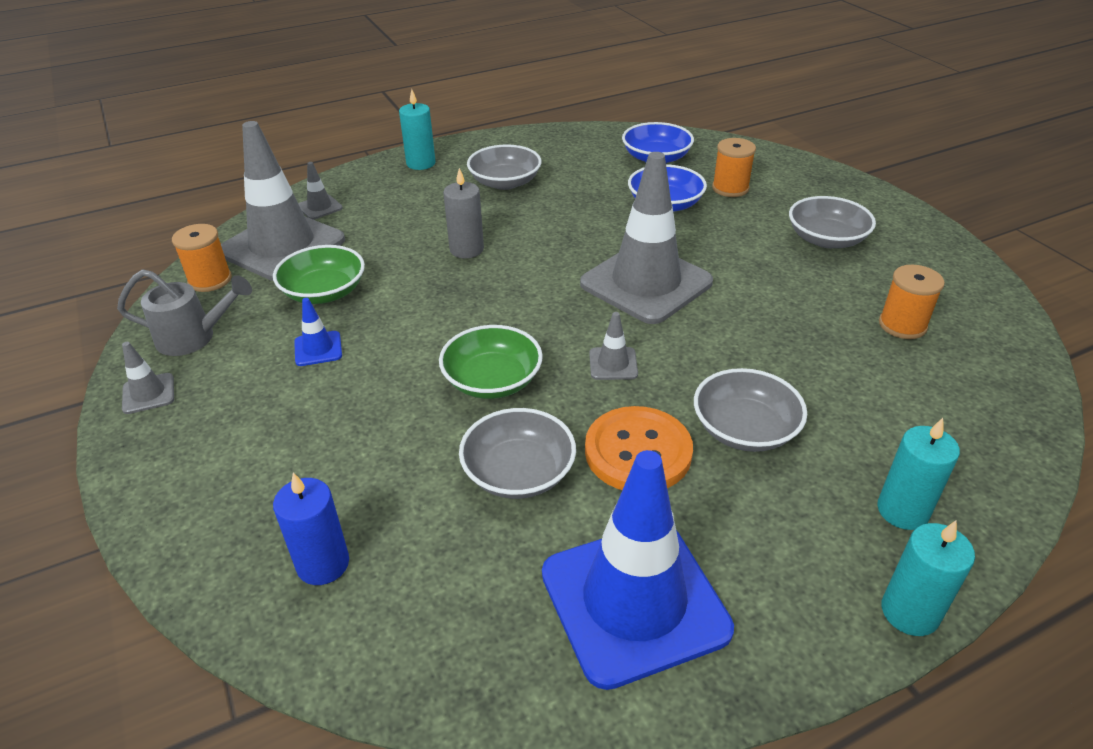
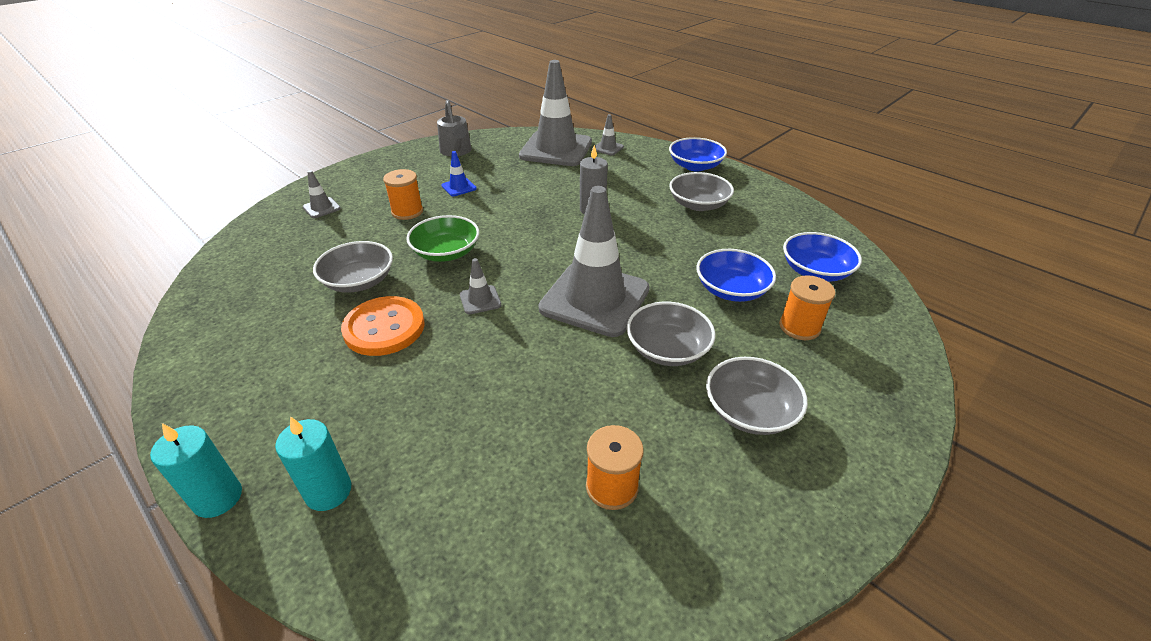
camera: 70 degrees right, 0 degrees up
grey traffic cone [122,342,174,414] -> grey traffic cone moved to [303,170,341,218]
orange spool [172,224,232,292] -> orange spool moved to [383,169,423,220]
green bowl [273,245,365,304] -> none
blue candle [273,472,349,585] -> none
turquoise candle [399,89,436,170] -> blue bowl [669,137,727,172]
blue traffic cone [542,450,734,690] -> none
grey bowl [694,368,807,452] -> grey bowl moved to [627,302,715,366]

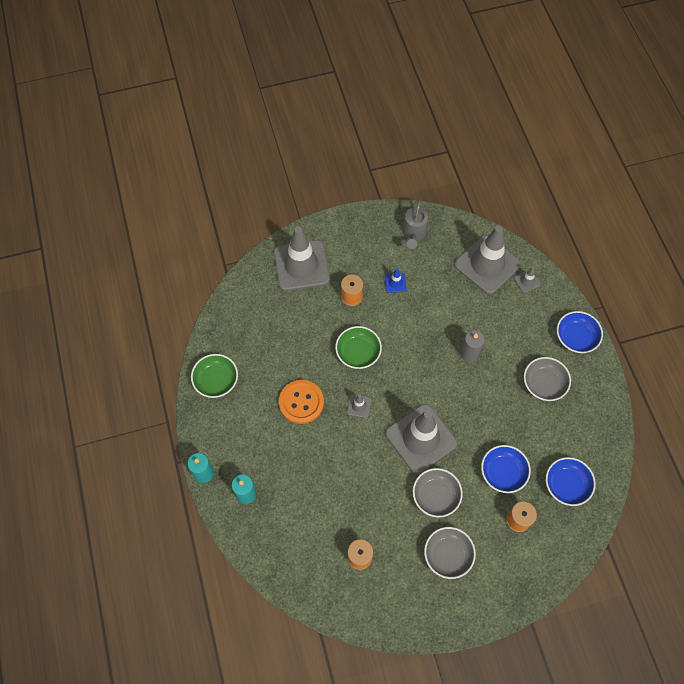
camera: 30 degrees right, 25 degrees up
grey traffic cone [303,170,341,218] -> grey traffic cone [274,227,330,291], size x2.48
grey bowl [313,241,393,293] -> none
none -> green bowl [191,354,238,398]

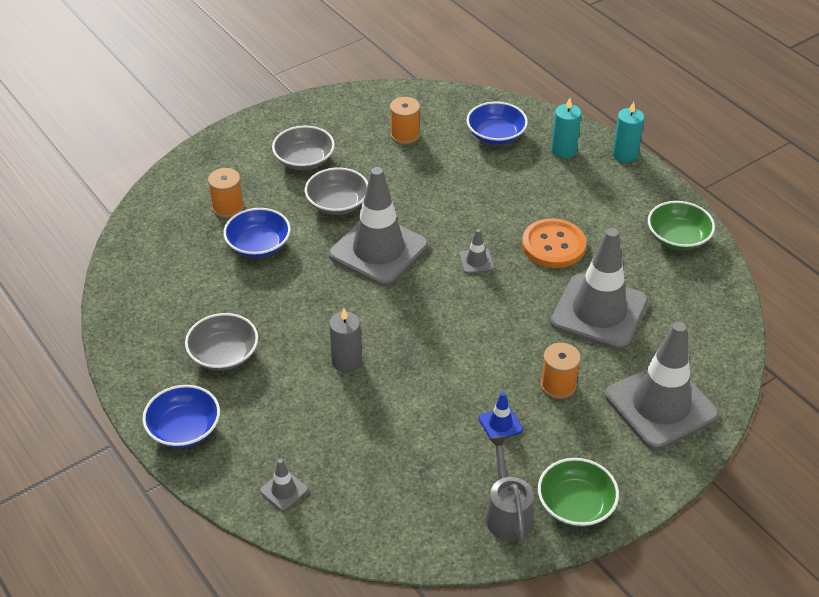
camera: 160 degrees right, 20 degrees down
green bowl [335,326,382,369] -> green bowl moved to [538,458,619,527]
grey traffic cone [454,225,521,294] -> grey traffic cone moved to [550,228,648,350]
blue bowl [546,457,596,506] -> blue bowl moved to [466,102,528,145]

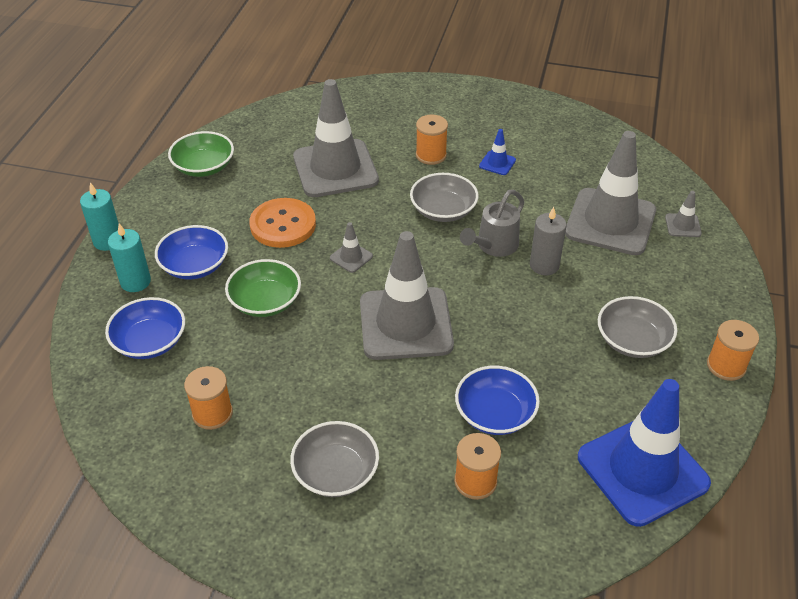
camera: 130 degrees left, 0 degrees up
blue bowl [143,385,220,448] -> blue bowl moved to [155,225,228,279]
grey bowl [305,167,368,215] -> grey bowl moved to [410,173,479,222]
grey watering can [485,436,533,542] -> grey watering can moved to [460,190,524,257]
green bowl [538,458,619,527] -> green bowl moved to [225,259,301,317]
grey traffic cone [605,322,719,450] -> grey traffic cone moved to [565,131,656,255]
none -> blue traffic cone [578,379,711,527]
none -> orange spool [707,320,759,381]

